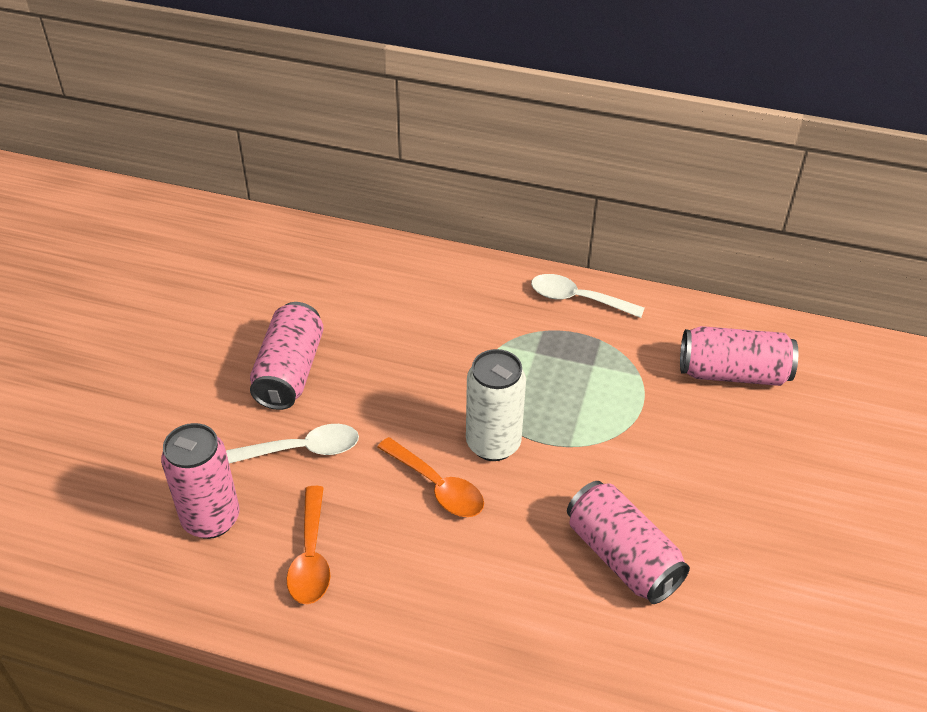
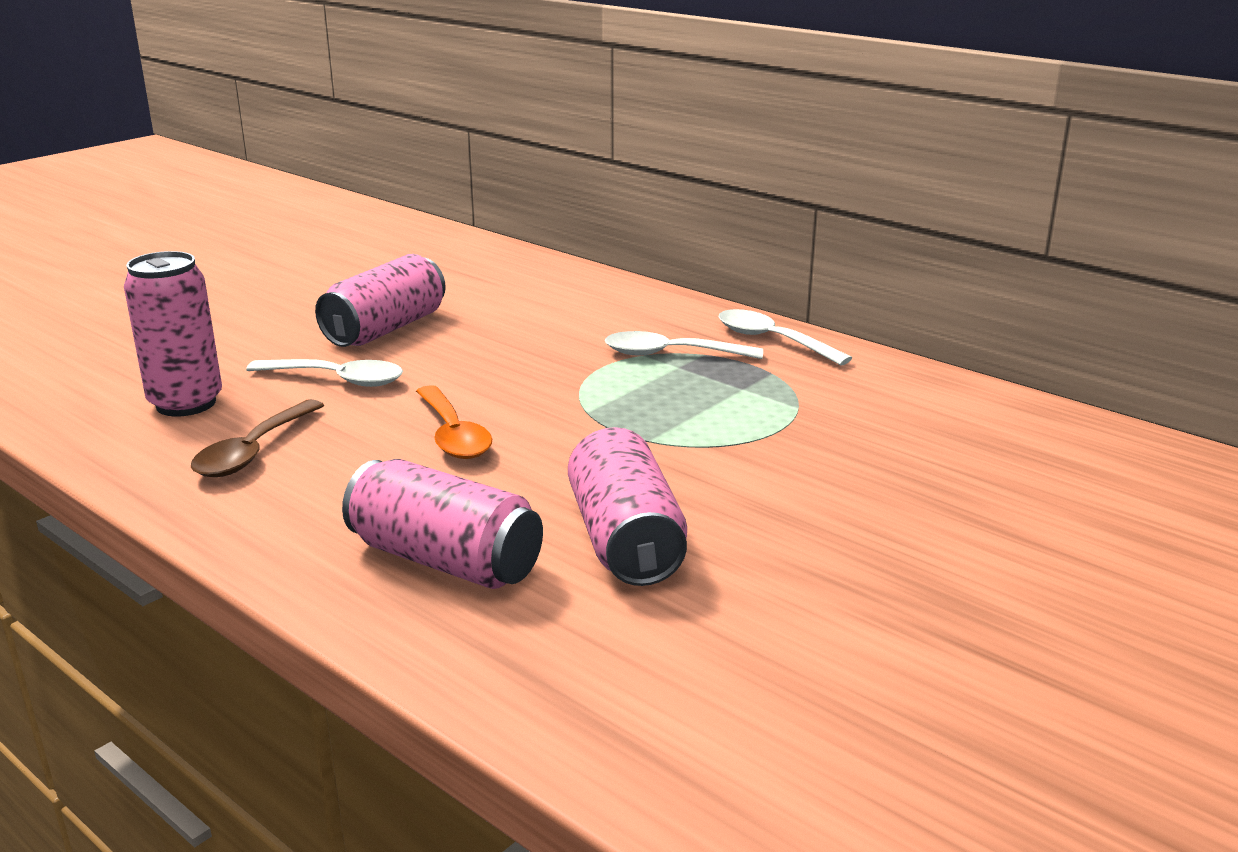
camera: 25 degrees right, 20 degrees down
orange spoon [287,486,331,604] -> brown spoon [191,399,324,477]
white can [466,349,526,461] -> none
pink can [680,326,798,386] -> pink can moved to [342,459,543,589]
none -> white spoon [605,331,763,359]

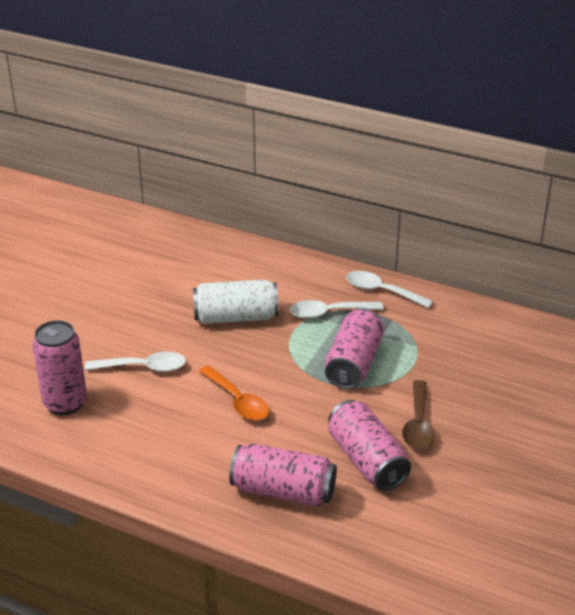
camera: 15 degrees left, 10 degrees up
brown spoon [191,399,324,477] -> brown spoon moved to [402,380,435,449]
pink can [315,254,446,347] -> pink can moved to [325,309,384,389]
none -> white can [193,280,279,324]

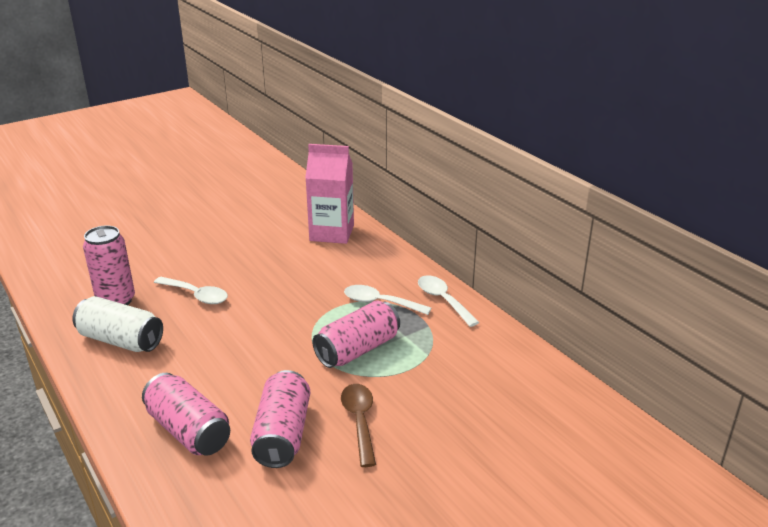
camera: 30 degrees right, 5 degrees down
white can [193,280,279,324] -> white can moved to [72,296,163,352]
orange spoon [199,365,269,421] -> none
brown spoon [402,380,435,449] -> brown spoon turned 135 degrees clockwise [341,384,376,467]
none -> pink carton [305,144,354,244]

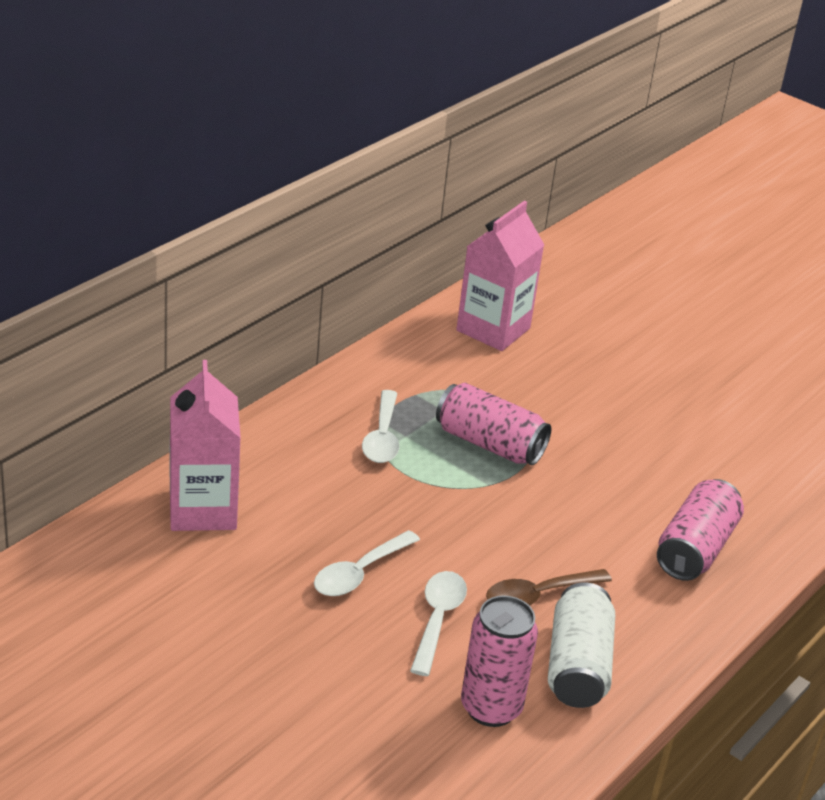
camera: 110 degrees left, 5 degrees up
pink can [250,370,310,468] -> none
brown spoon [341,384,376,467] -> brown spoon moved to [486,569,612,606]
white spoon [418,275,480,327] -> white spoon moved to [314,530,420,596]
none -> pink carton [456,201,544,351]

